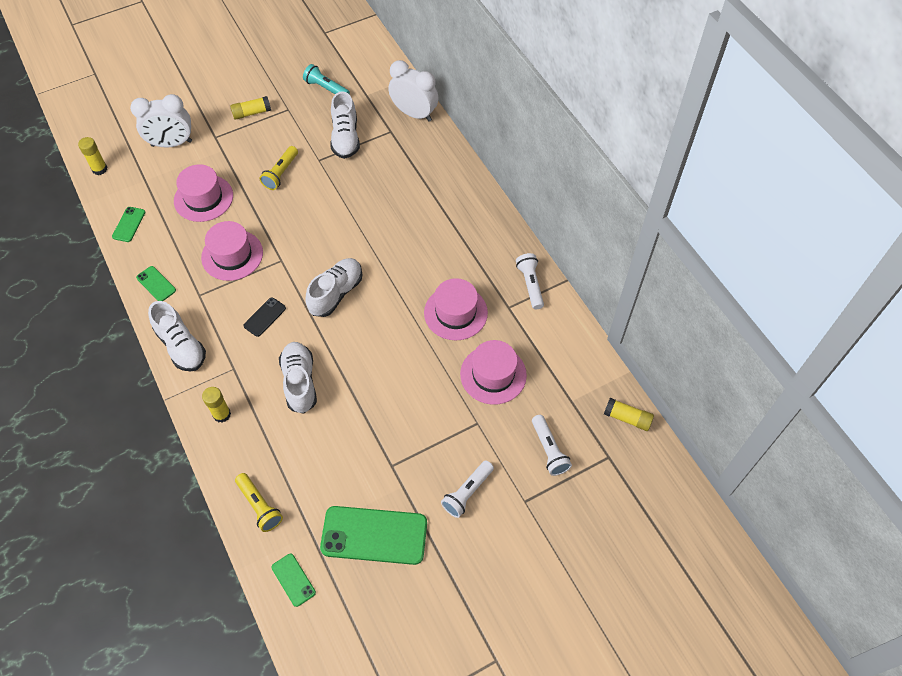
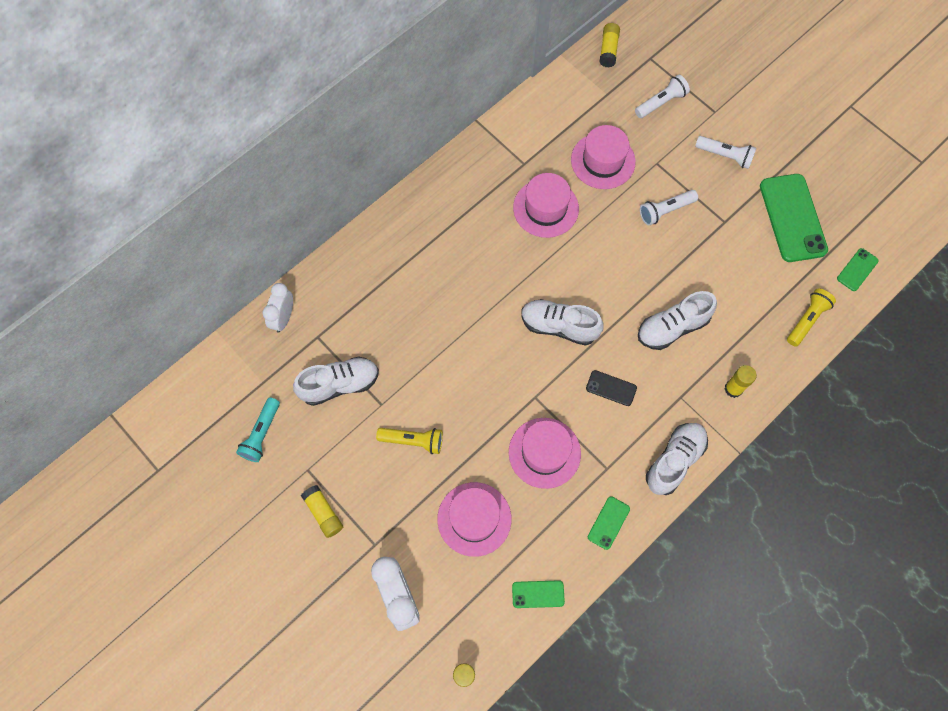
camera: 105 degrees left, 10 degrees up
white clock [388,60,438,122] -> white clock [263,283,293,333], size x0.67
white flashlight [516,253,544,309] -> white flashlight moved to [640,190,698,226]

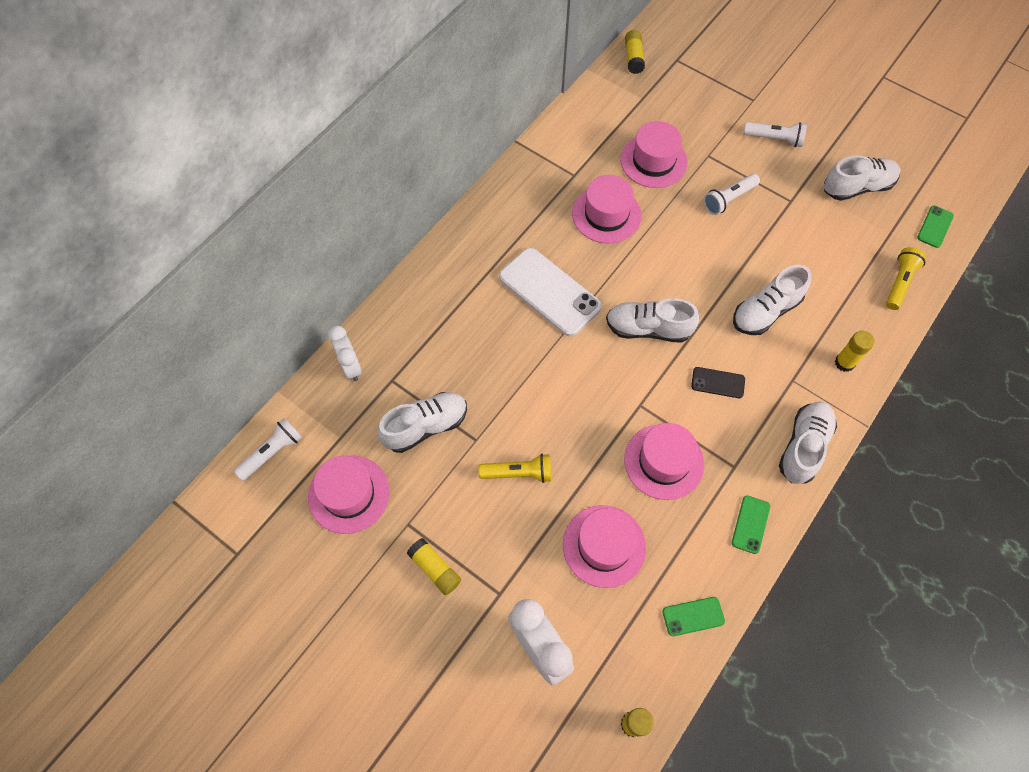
camera: 10 degrees left, 5 degrees down
turquoise flashlight [236,398,280,462] -> pink hat [308,455,389,534]
white clock [263,283,293,333] -> white clock turned 150 degrees clockwise [328,326,362,381]
white flashlight [635,75,690,118] -> white flashlight moved to [234,418,302,481]
green phone [760,174,828,262] -> white shoe [824,156,901,201]
none -> white phone [499,248,602,337]

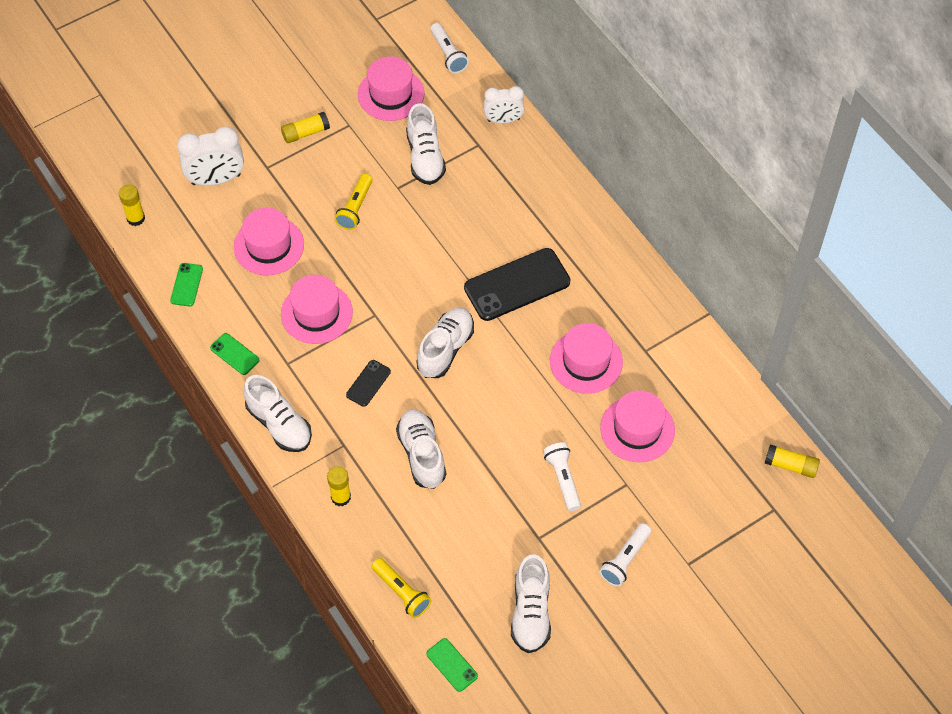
camera: 110 degrees right, 5 degrees down
white phone [499,248,602,337] -> black phone [464,248,570,321]

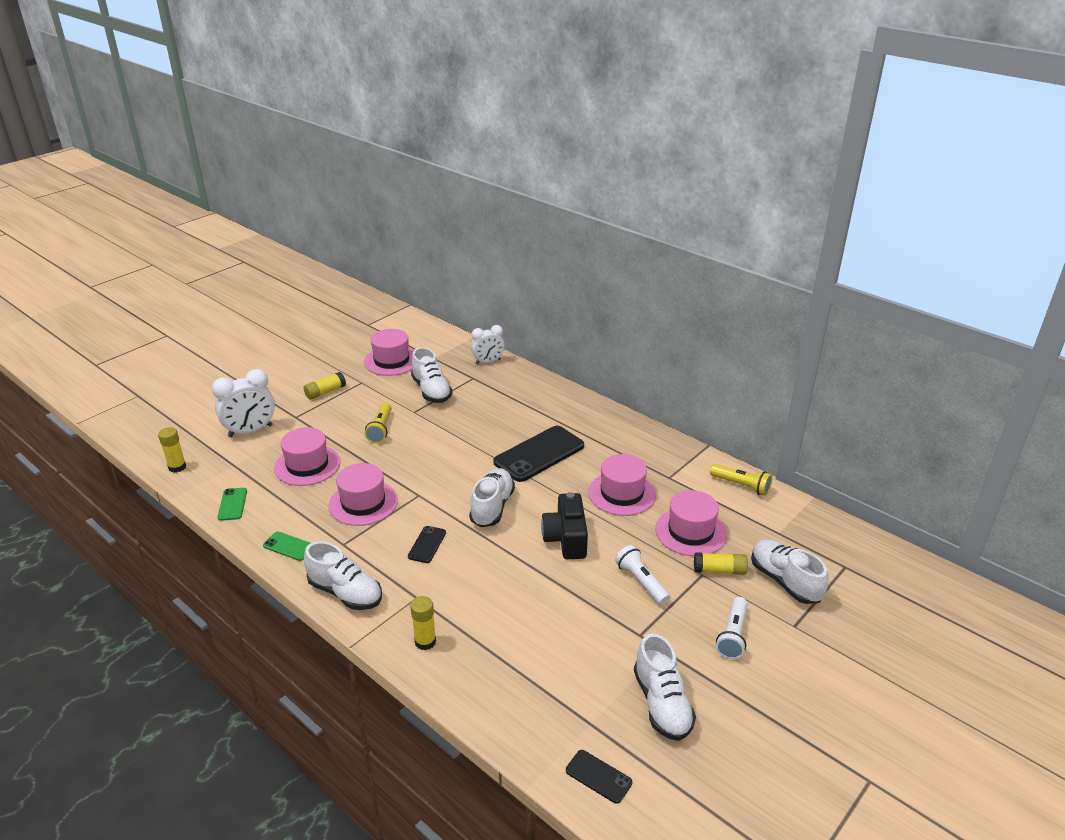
camera: 15 degrees left, 25 degrees down
yellow flashlight [372,558,431,618] -> yellow flashlight moved to [710,464,772,496]
white shoe [396,409,446,489] -> white shoe moved to [751,539,829,604]
green phone [426,638,478,692] -> black phone [566,750,632,804]
white flashlight [430,23,469,73] -> none
yellow glue stick [765,445,820,478] -> yellow glue stick moved to [694,552,748,575]
none -> black camera [541,492,588,559]

